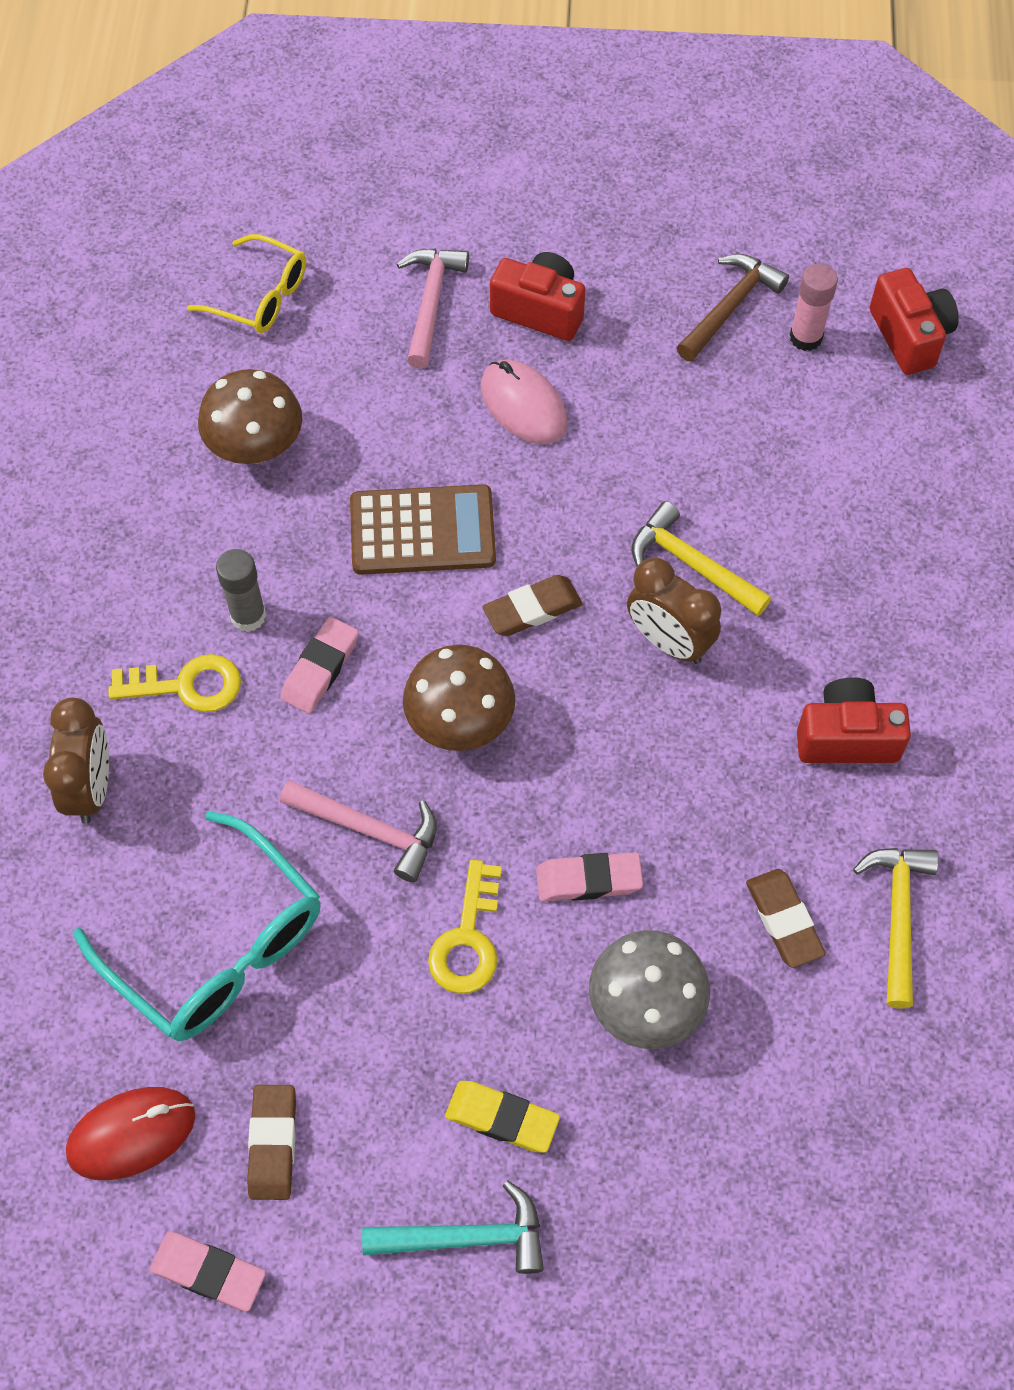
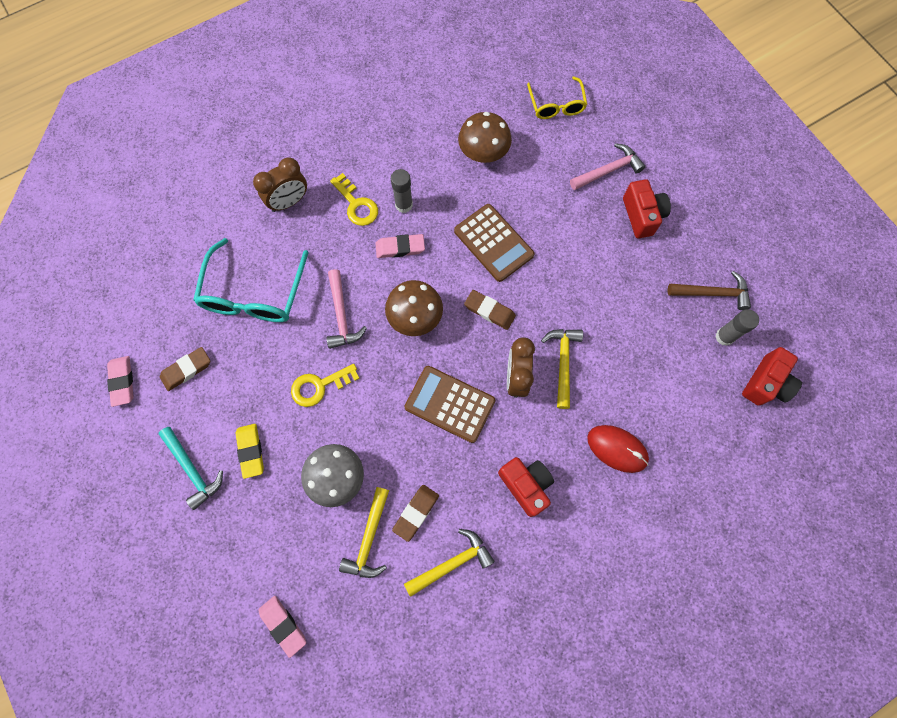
camera: 55 degrees right, 10 degrees up
red mouse [66,1087,196,1180] -> red mouse moved to [587,425,649,473]
pink mouse [481,360,567,444] -> none
pink eraser [536,852,643,901] -> pink eraser moved to [258,596,306,658]
pink glue stick [790,264,838,351] -> grey glue stick [715,309,759,346]
none -> yellow hammer [339,487,389,578]
none -> brown calculator [405,366,495,443]

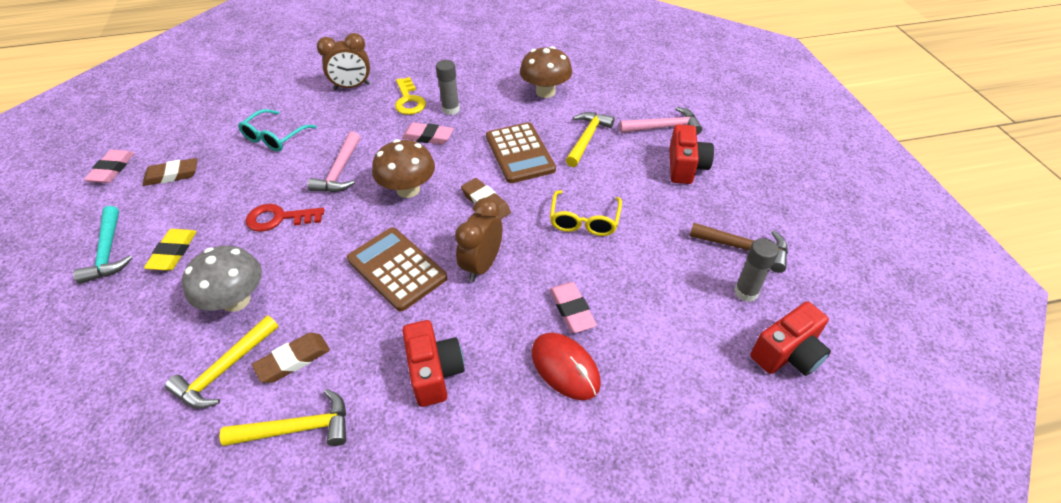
camera: 20 degrees right, 25 degrees down
turquoise glasses [193,238,309,322] -> turquoise glasses [238,109,317,152], size x0.61
pink eraser [258,596,306,658] -> pink eraser moved to [550,282,597,333]
yellow key [291,364,360,407] -> red key [246,204,324,232]
yellow glasses [527,77,587,119] -> yellow glasses moved to [550,190,622,236]
yellow hammer [541,329,583,409] -> yellow hammer moved to [566,112,615,167]

